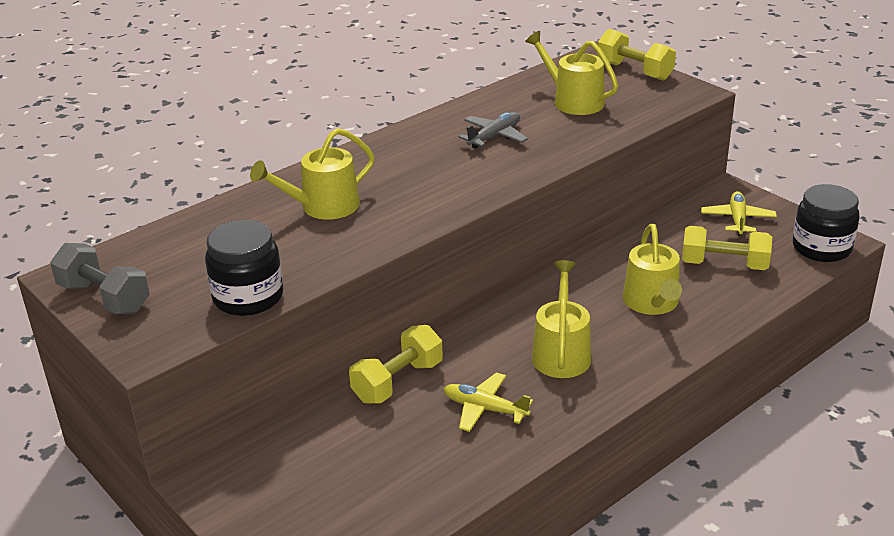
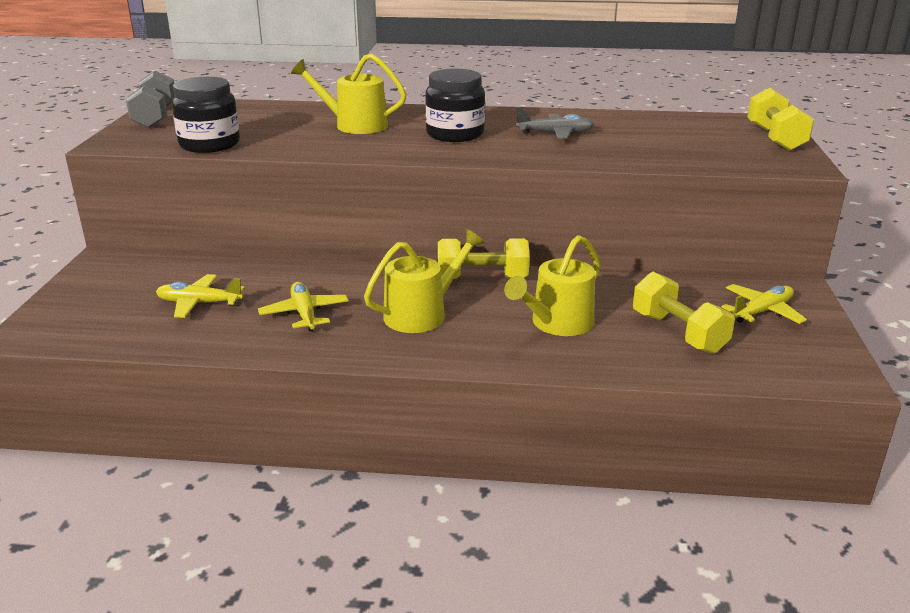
camera: 45 degrees right, 5 degrees down
yellow dumbbell [349,325,443,403] -> yellow dumbbell moved to [438,238,530,279]
yellow watering can [525,31,618,115] -> none
black jar [793,184,860,262] -> black jar moved to [425,69,485,142]
none -> yellow plane [156,274,245,318]

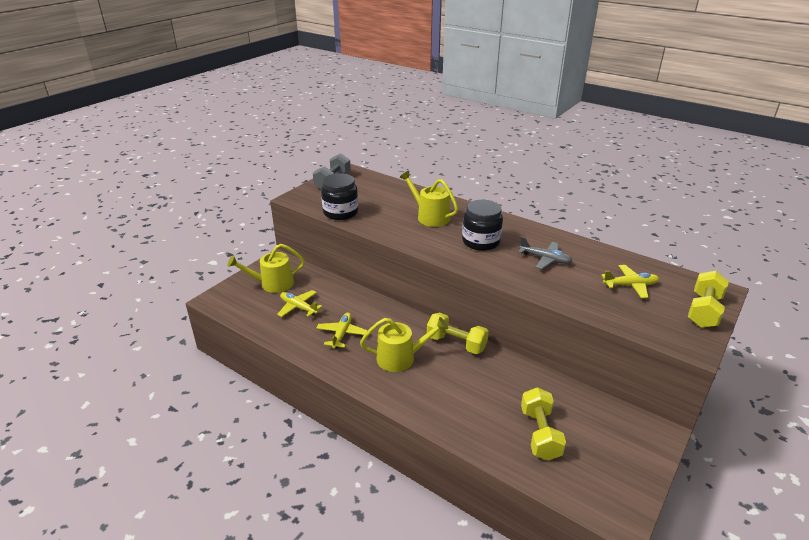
camera: 30 degrees right, 5 degrees up
yellow watering can [504,235,601,336] -> yellow watering can moved to [227,244,305,293]
yellow plane [721,284,807,324] -> yellow plane moved to [601,265,659,298]

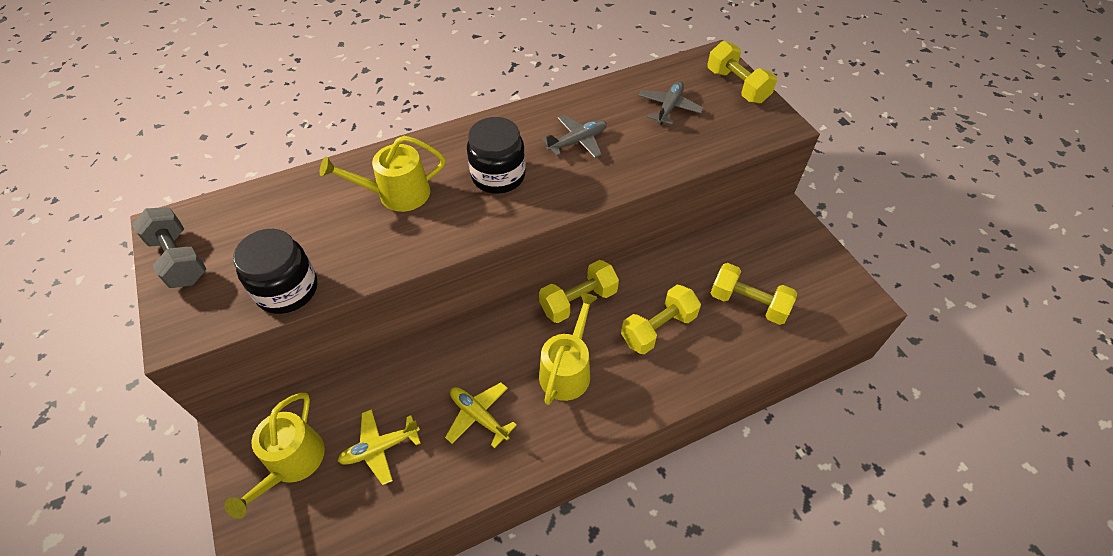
camera: 60 degrees left, 20 degrees up
yellow plane [601,265,659,298] -> grey plane [638,81,704,125]
none -> yellow dumbbell [621,285,701,354]

